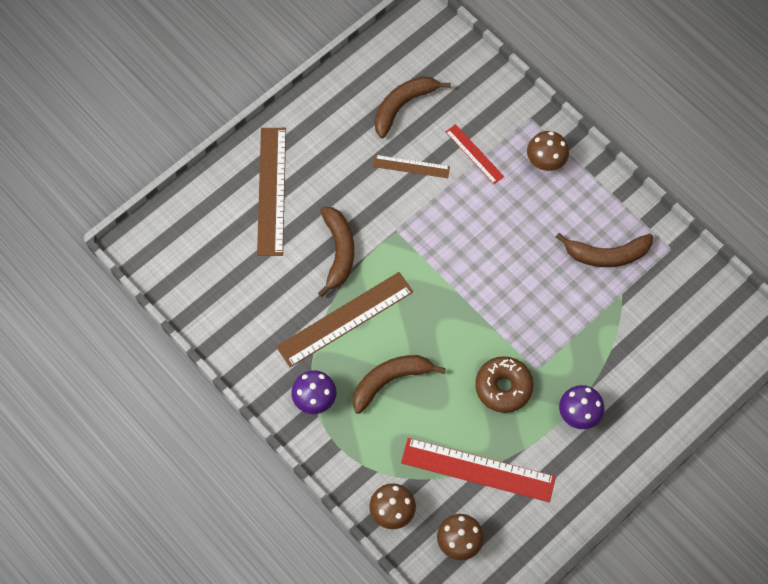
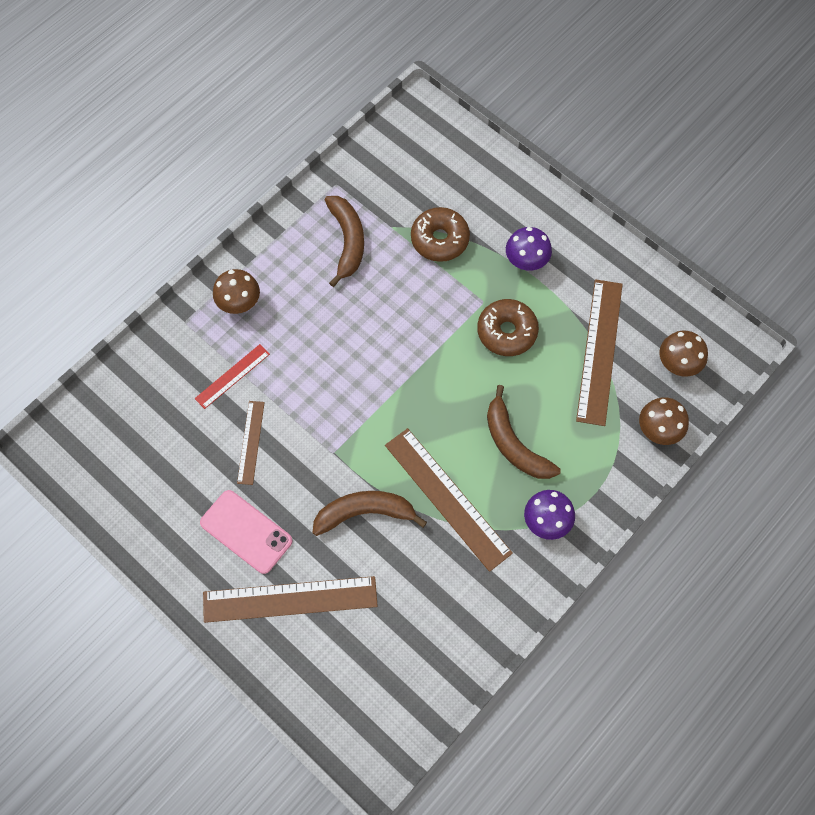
camera: 95 degrees left, 0 degrees up
brown banana [375,76,451,138] -> none
red ruler [401,438,556,502] -> brown ruler [576,279,623,426]
none -> pink phone [200,490,293,574]
none -> brown donut [411,207,470,262]

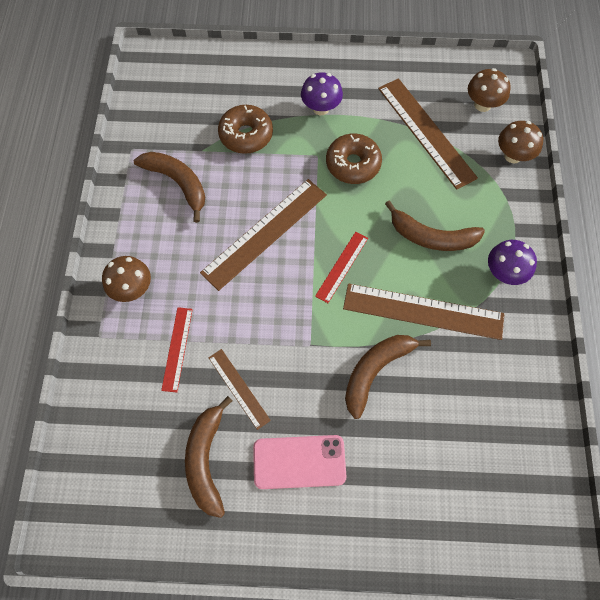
camera: 40 degrees left, 0 degrees up
brown ruler [203,576,378,623] -> brown ruler moved to [200,179,327,291]
none -> brown banana [185,396,232,518]
none -> red ruler [315,232,368,303]

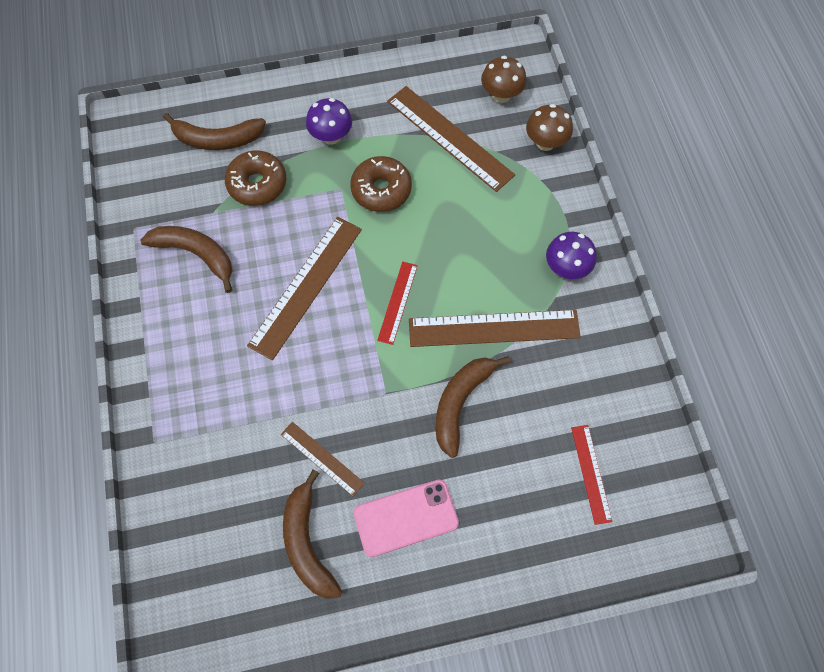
camera: 15 degrees left, 0 degrees up
brown mushroom [102,256,151,302] -> none
red ruler [161,307,193,393] -> red ruler moved to [571,425,612,525]
brown banana [385,200,485,251] -> brown banana moved to [163,113,266,150]

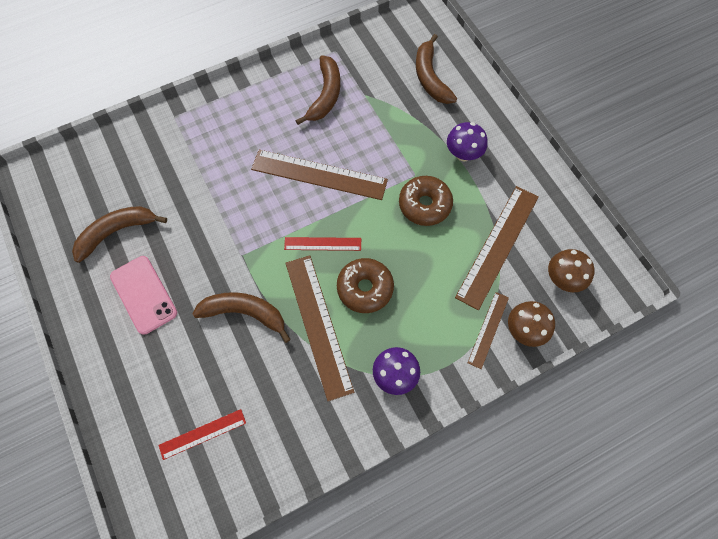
camera: 75 degrees right, 0 degrees up
brown donut [225,150,286,206] -> brown donut moved to [337,258,394,313]
brown ruler [281,422,365,497] -> brown ruler moved to [468,292,509,369]

